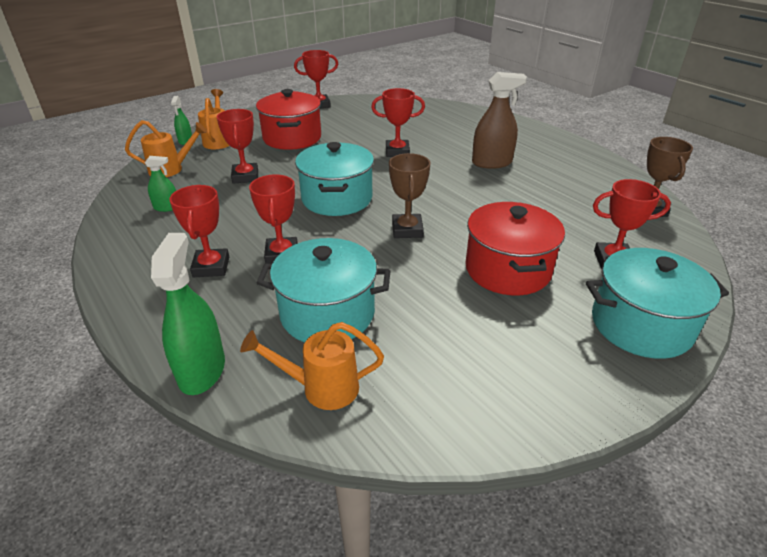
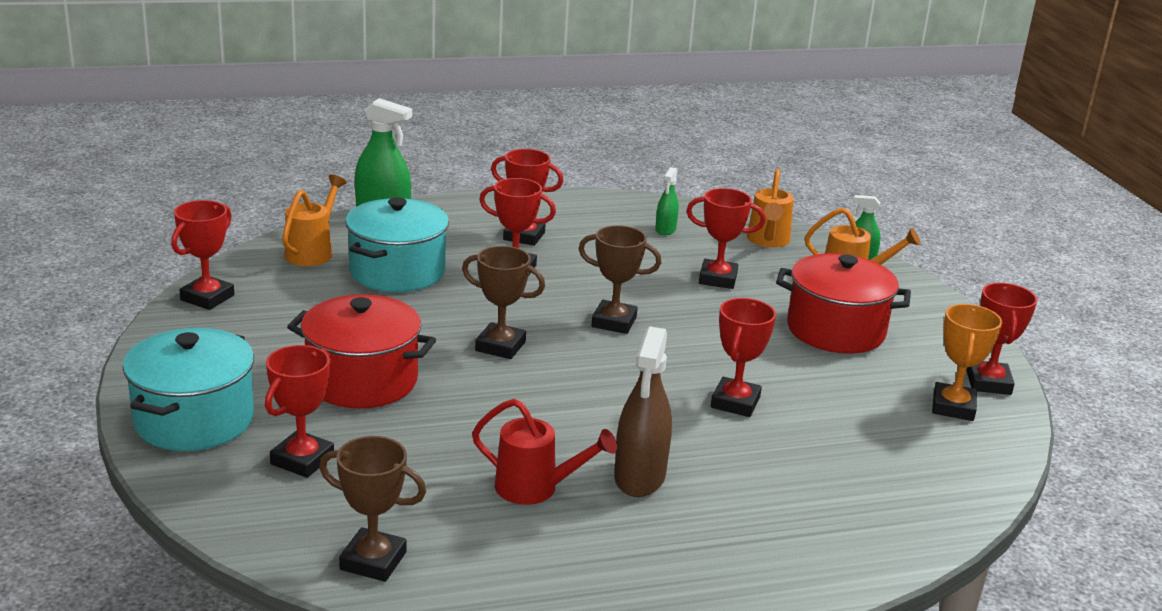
camera: 110 degrees right, 10 degrees down
turquoise pot [295,142,374,216] -> brown trophy [579,225,661,334]
none -> red trophy [171,200,234,310]
none -> red watering can [472,399,617,505]
none -> orange trophy [932,304,1002,421]

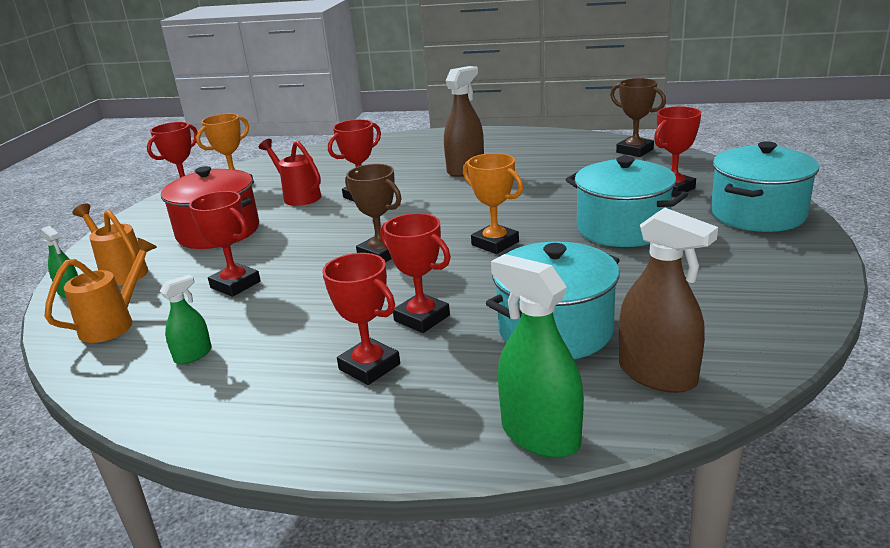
camera: 150 degrees left, 0 degrees up
red trophy [171,200,234,310] -> none
orange watering can [282,175,347,266] -> brown spray bottle [619,208,718,393]
red pot [287,294,436,408] -> turquoise pot [566,156,688,247]
brown trophy [462,246,545,359] -> orange trophy [463,153,523,254]
red watering can [472,399,617,505] -> red watering can moved to [259,139,321,206]

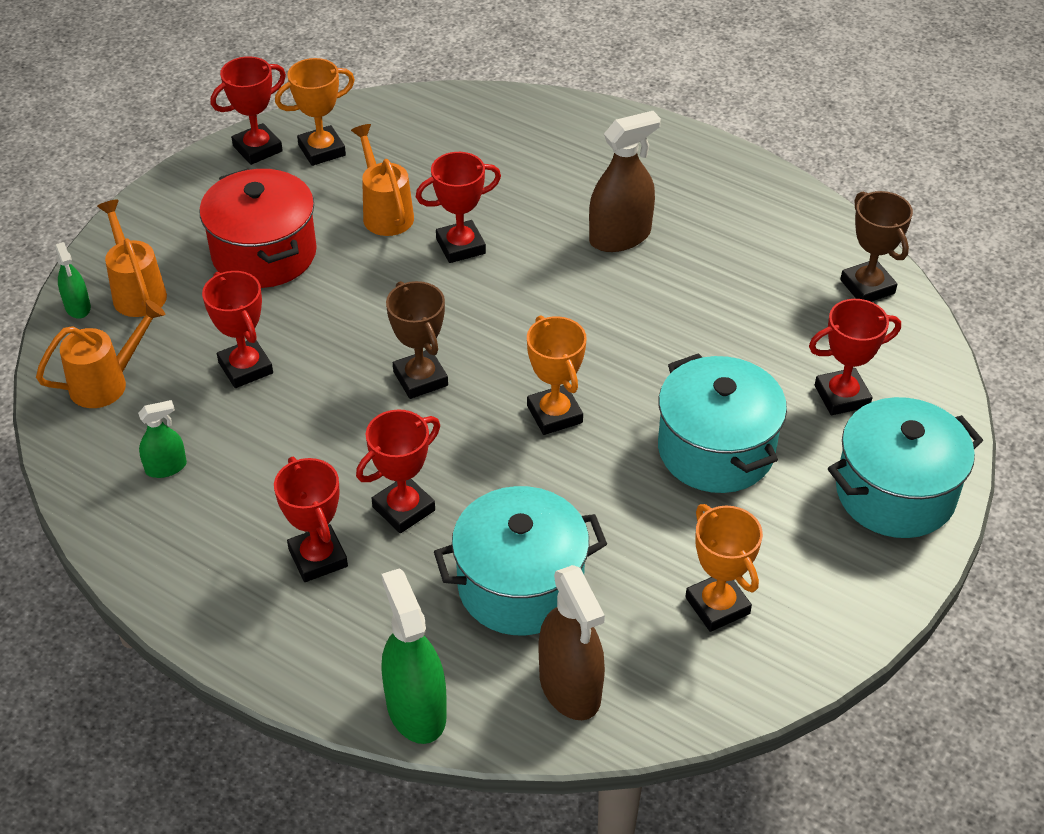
camera: 20 degrees right, 20 degrees up
red watering can [259,139,321,206] -> orange watering can [351,124,414,236]
red trophy [380,213,451,333] -> red trophy turned 75 degrees clockwise [356,409,440,533]
none -> orange trophy [685,504,763,632]

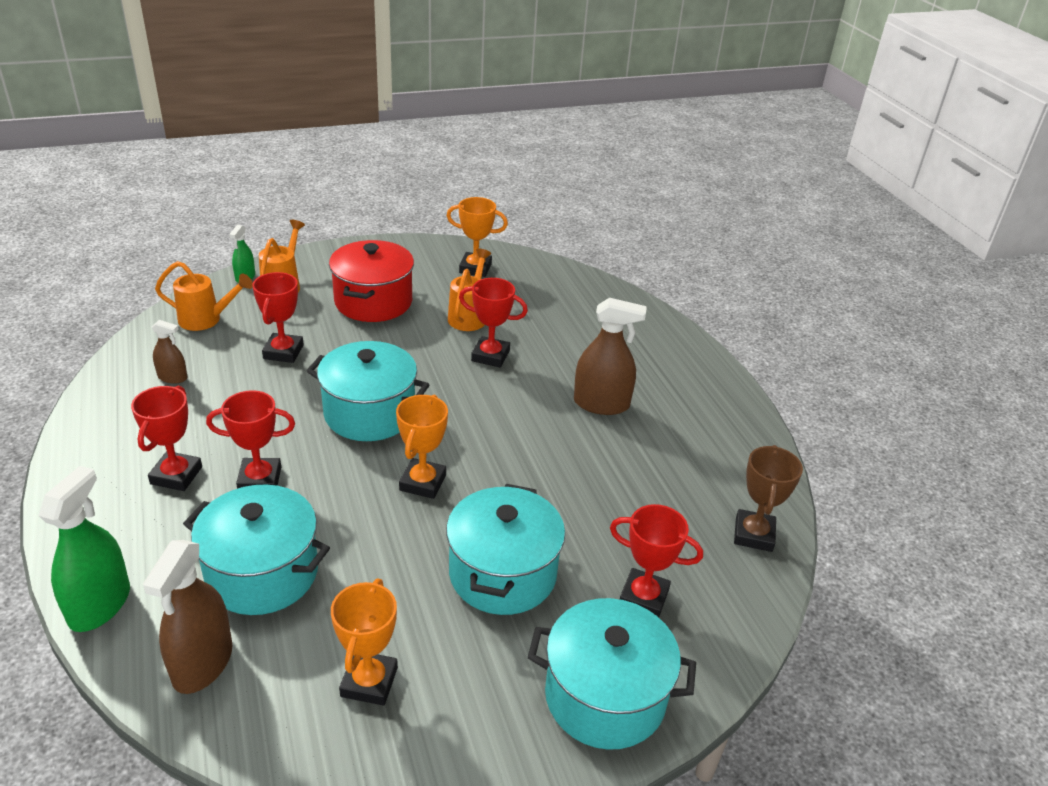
camera: 35 degrees right, 10 degrees down
green spray bottle [138,400,187,478] -> brown spray bottle [152,320,188,384]
red trophy [211,56,286,165] -> none
brown trophy [386,281,448,399] -> turquoise pot [307,341,429,441]

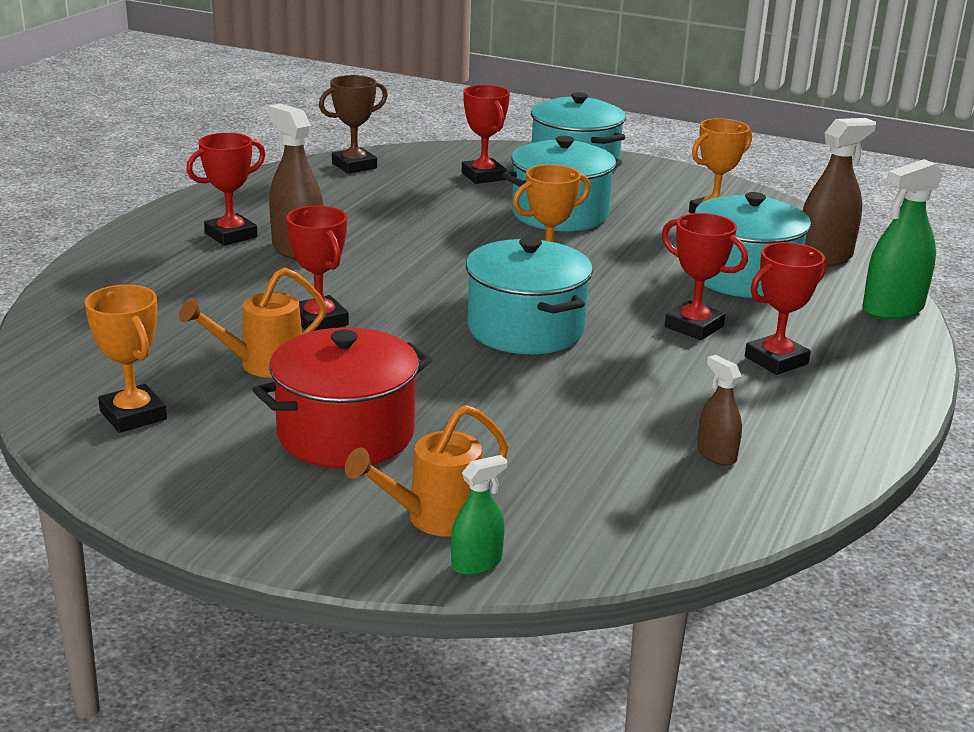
camera: 135 degrees left, 10 degrees down
orange watering can [155,261,253,331] -> none
red trophy [252,272,304,363] -> red trophy moved to [186,133,266,246]

